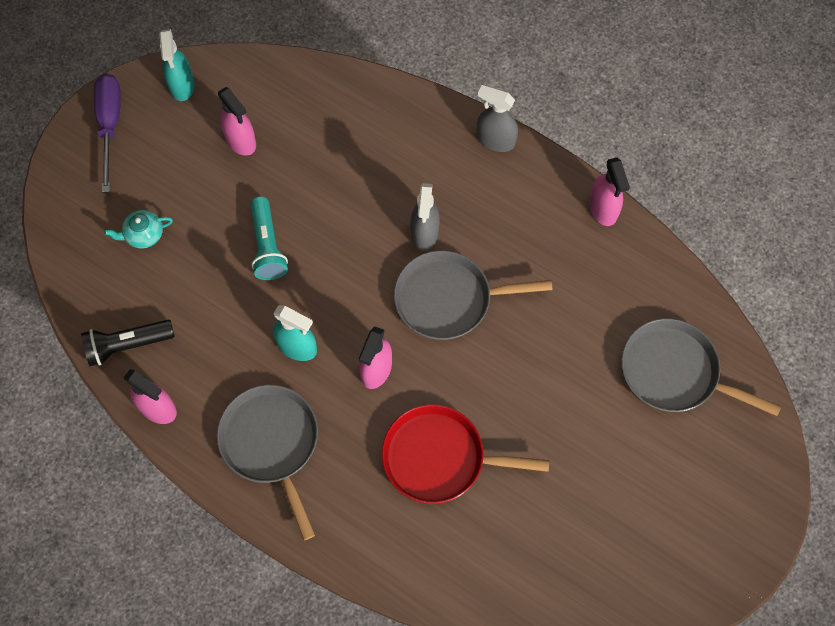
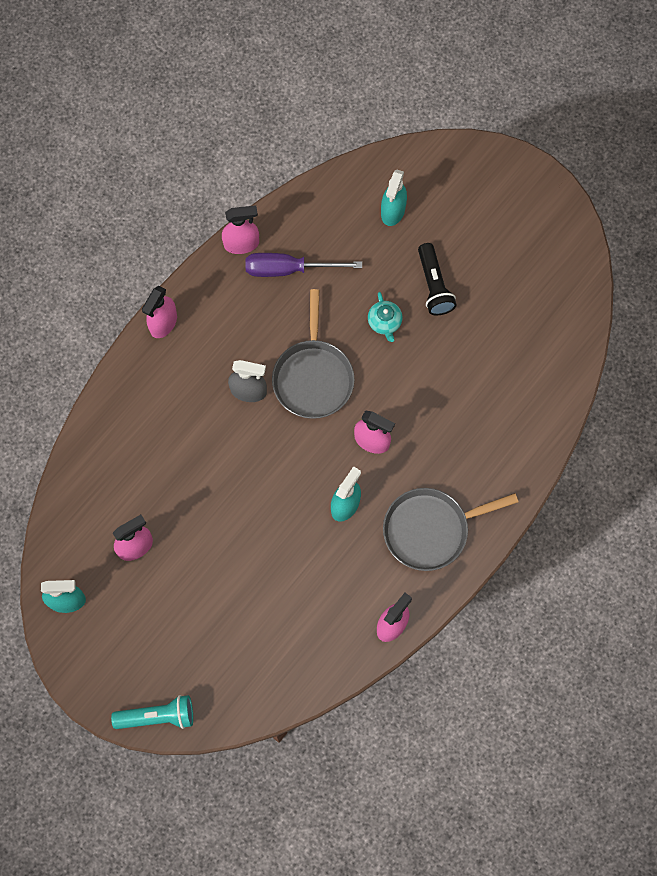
camera: 85 degrees left, 5 degrees up
black flashlight [81,320,175,366] -> black flashlight moved to [418,243,457,315]
purple screwdriver [94,74,121,193] -> purple screwdriver moved to [245,253,362,277]
turquoise teapot [104,210,173,248] -> turquoise teapot moved to [368,292,403,342]
turquoise flashlight [250,196,288,280] -> turquoise flashlight moved to [111,695,193,729]
red pan [382,404,549,504] -> none
grey spray bottle [477,85,518,152] -> pink spray bottle [142,286,177,338]
grey pan [621,318,781,416] -> turquoise spray bottle [381,169,407,226]

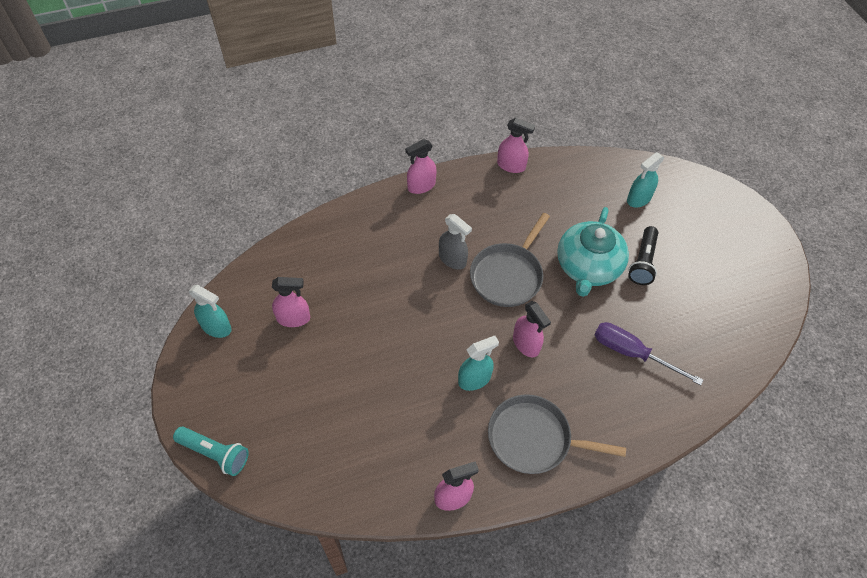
camera: 30 degrees right, 15 degrees down
purple screwdriver [245,253,362,277] -> purple screwdriver moved to [594,322,703,385]
turquoise teapot [368,292,403,342] -> turquoise teapot [557,207,629,297], size x2.25

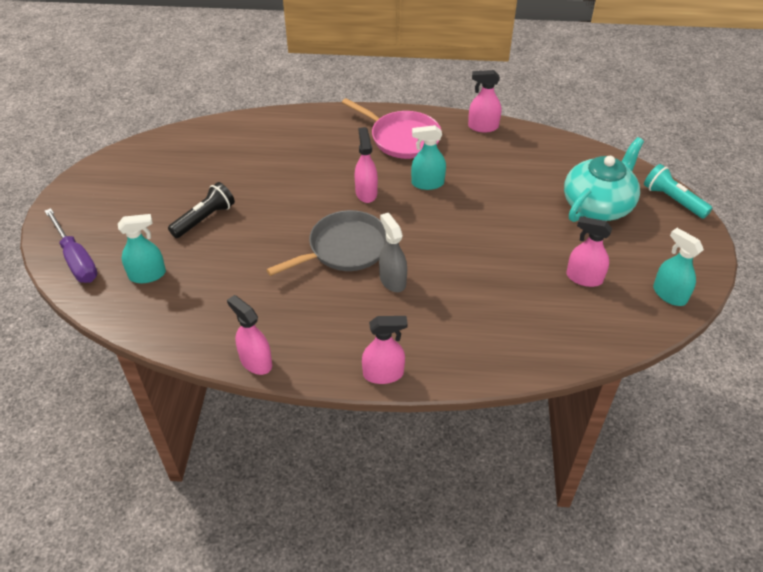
camera: 155 degrees left, 10 degrees down
grey pan [488,394,626,474] -> pink pan [342,98,441,159]
turquoise teapot [557,207,629,297] -> turquoise teapot moved to [564,137,644,222]
purple screwdriver [594,322,703,385] -> purple screwdriver moved to [45,208,98,283]

